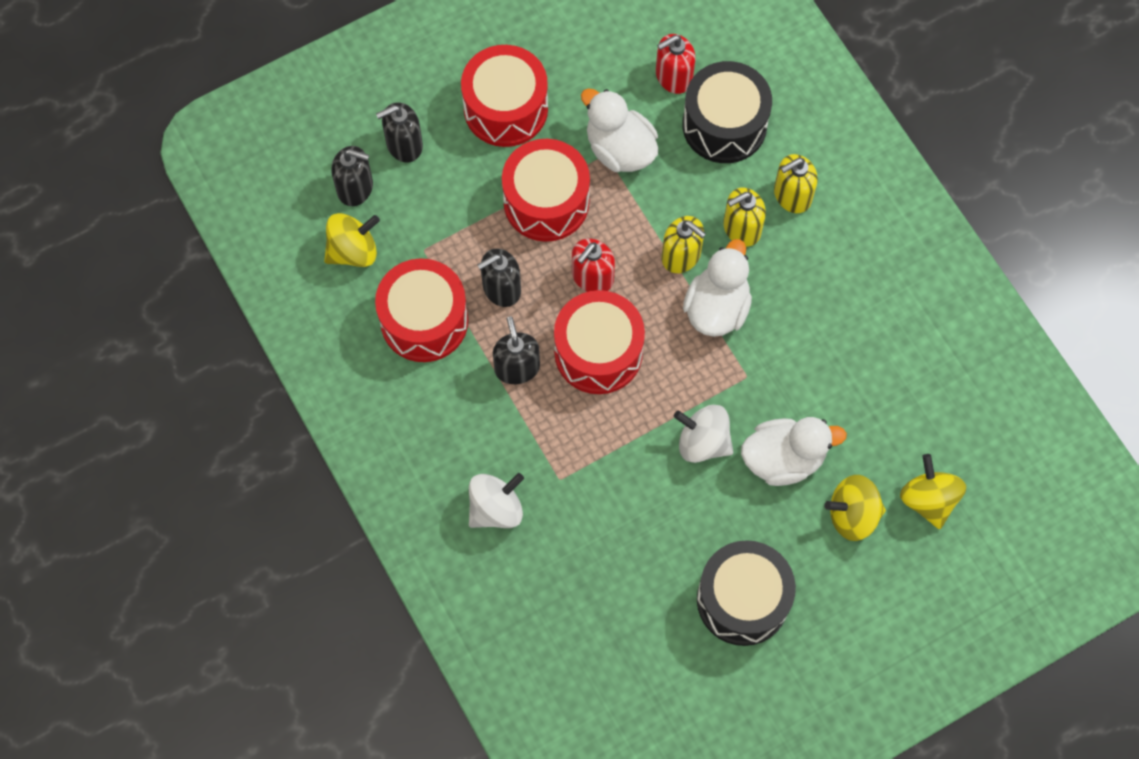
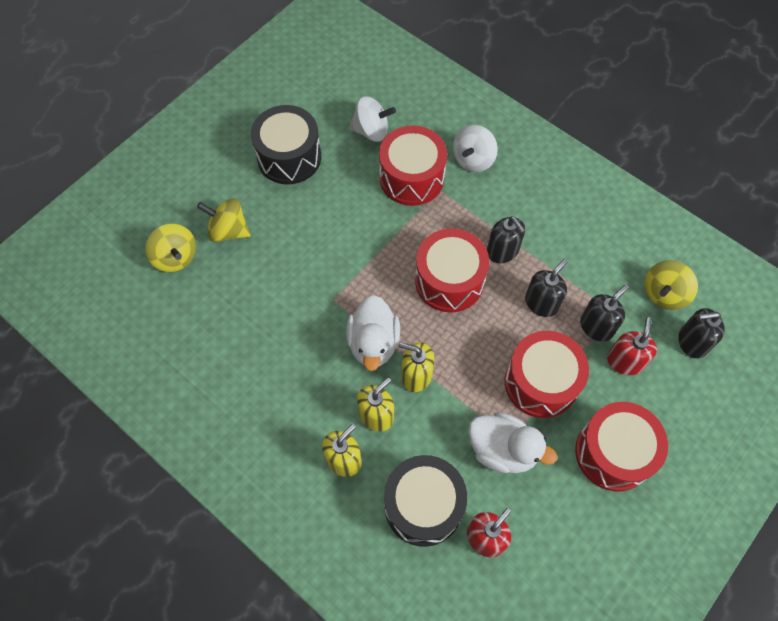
camera: 160 degrees right, 5 degrees down
red drum [375,258,468,362] -> red drum moved to [379,125,447,206]
black soap dispenser [376,103,423,162] -> black soap dispenser moved to [580,285,629,341]
red soap dispenser [572,238,615,292] -> red soap dispenser moved to [607,317,657,375]
white spinning top [674,405,734,463] -> white spinning top moved to [349,96,396,142]
white duck [741,417,847,486] -> none
yellow spinning top [824,475,886,541] -> yellow spinning top turned 135 degrees counterclockwise [197,198,251,242]

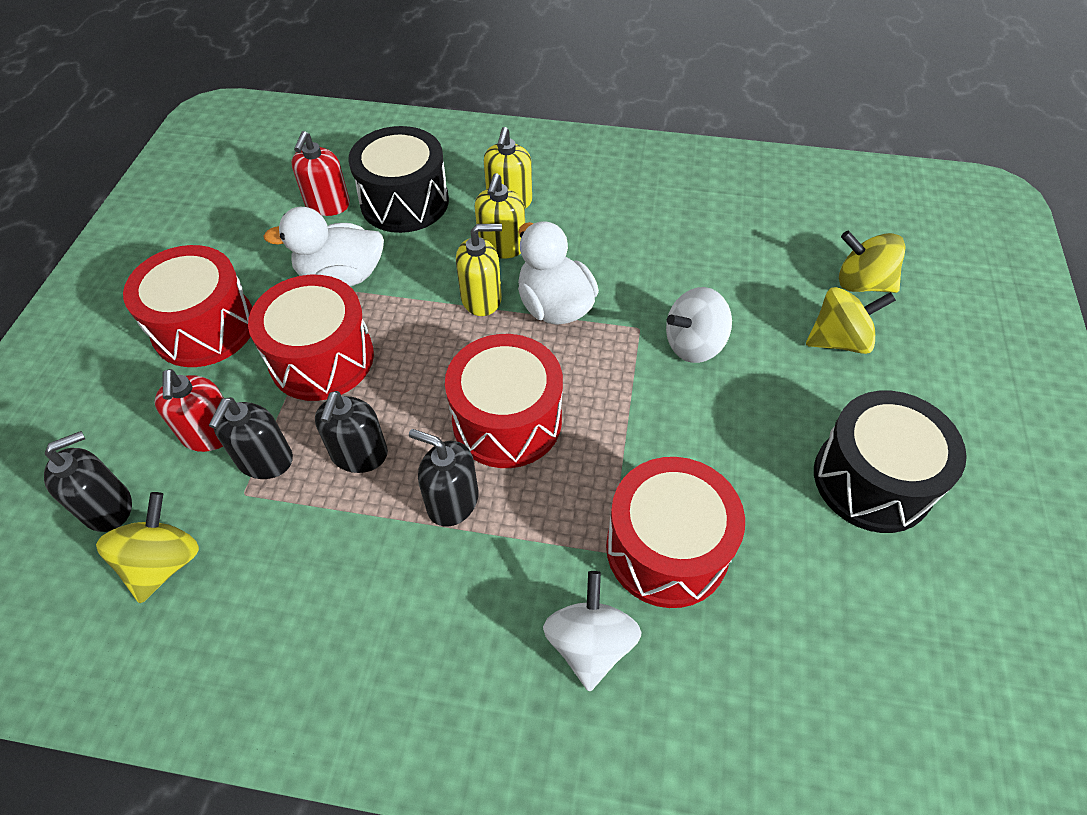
camera: 150 degrees right, 10 degrees down
white spinning top [349,96,396,142] -> white spinning top moved to [666,287,732,363]

